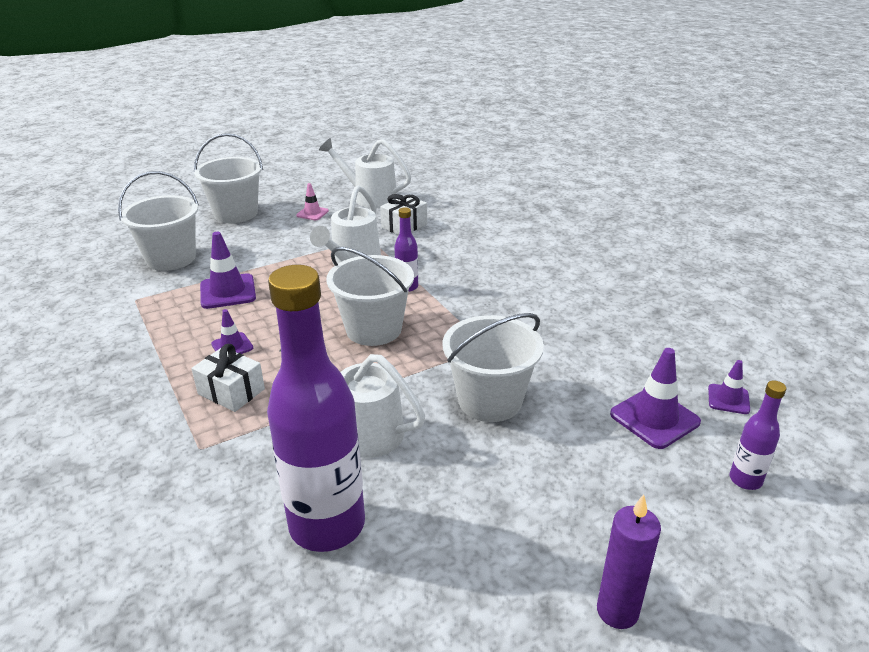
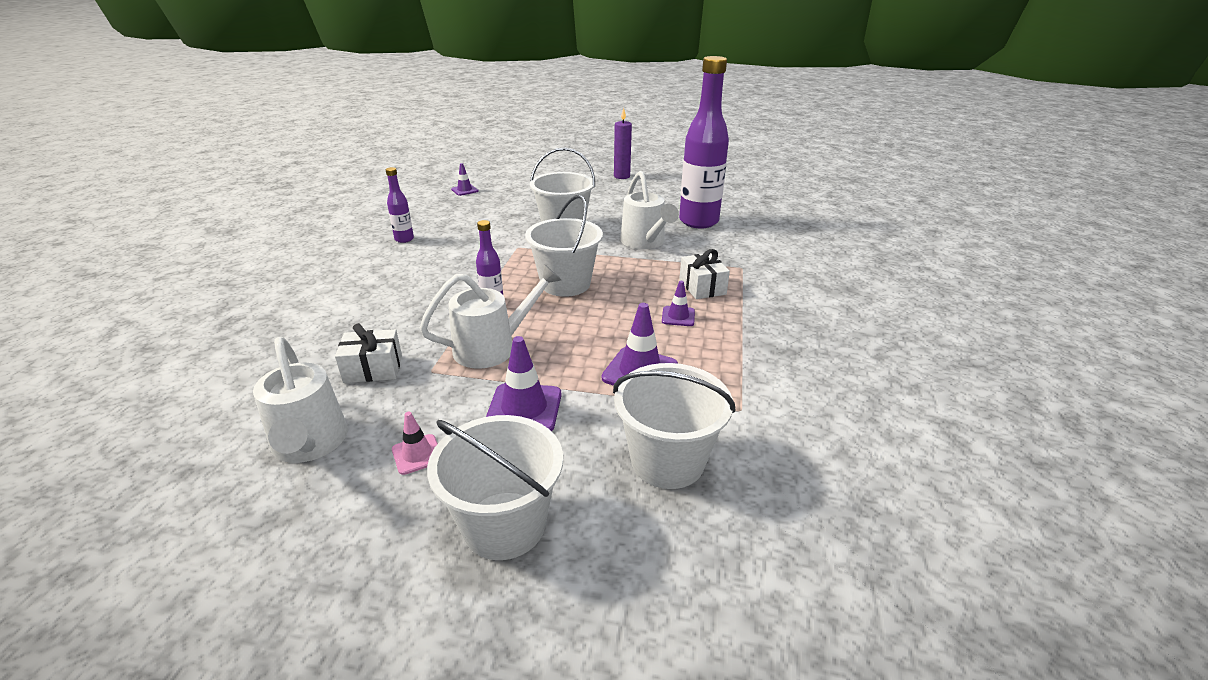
camera: 140 degrees left, 0 degrees up
purple traffic cone [610,348,701,449] -> purple traffic cone moved to [486,336,562,431]
purple bottle [729,381,786,490] -> purple bottle moved to [386,167,414,243]

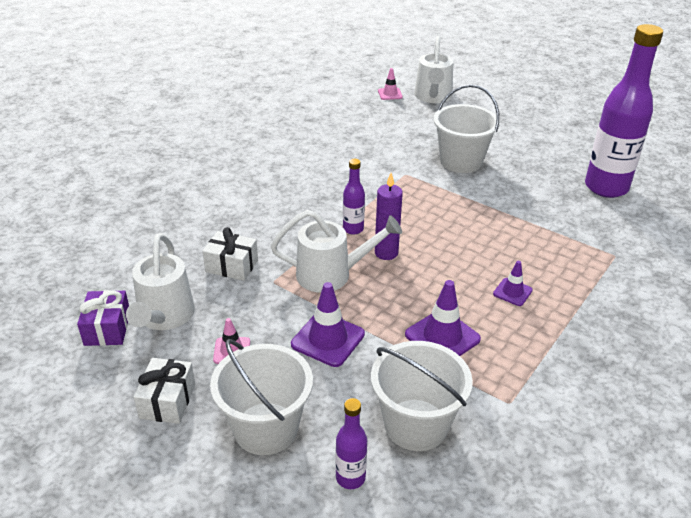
camera: 25 degrees right, 5 degrees up
purple bottle [386,167,414,243] -> purple bottle moved to [336,398,367,489]
purple traffic cone [451,163,478,196] -> pink traffic cone [378,68,403,100]
white bucket [525,195,603,297] -> none
purple candle [614,108,632,179] -> purple candle moved to [375,173,403,260]
white watering can [620,171,679,249] -> white watering can moved to [414,36,453,103]
white gift [679,249,730,299] -> white gift moved to [134,358,195,424]
none -> purple gift [77,290,129,346]

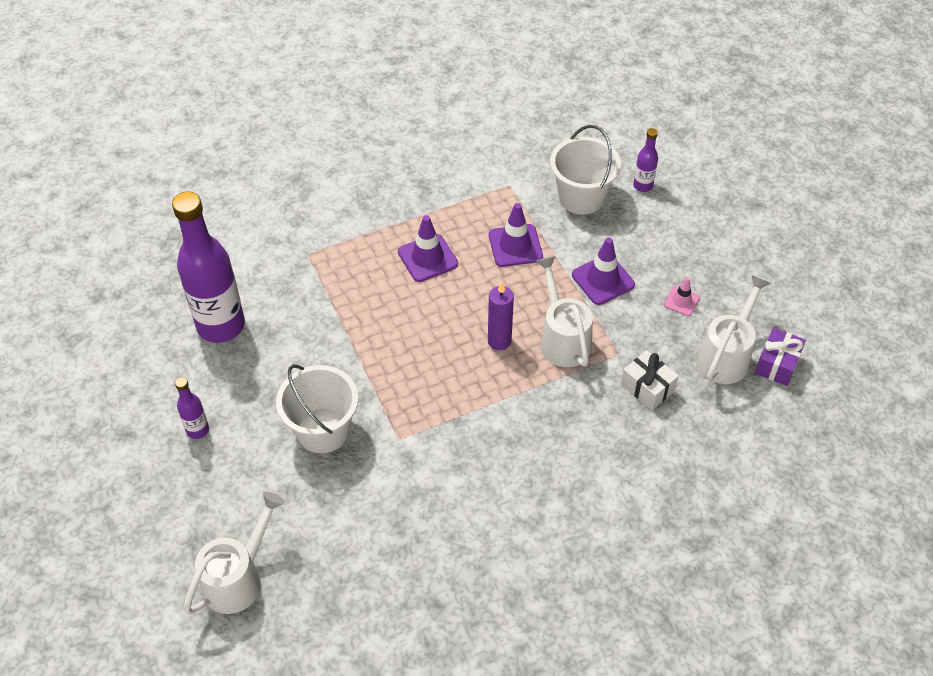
camera: 150 degrees left, 15 degrees up
white gift [134,358,195,424] -> none
white bucket [210,339,313,455] -> none
white watering can [271,210,402,293] -> white watering can turned 45 degrees clockwise [536,256,593,367]
purple bottle [343,159,365,235] -> purple bottle moved to [175,377,209,439]
pink traffic cone [378,68,403,100] -> none
purple traffic cone [493,261,533,306] -> purple traffic cone [398,215,458,282], size x1.71

